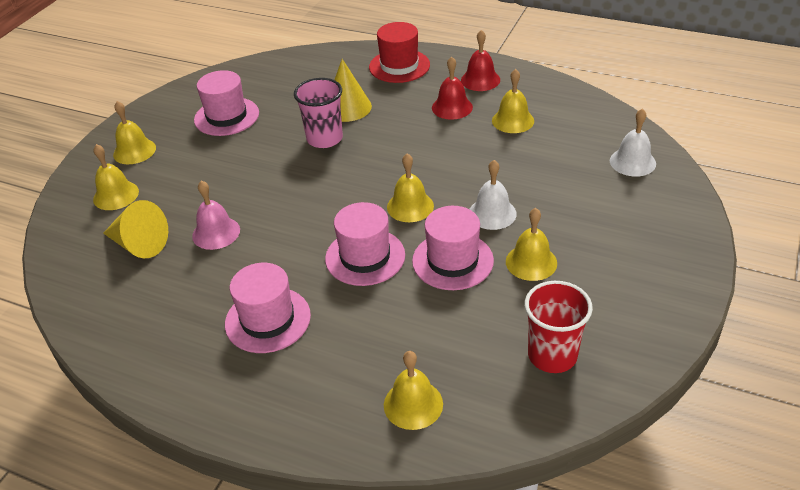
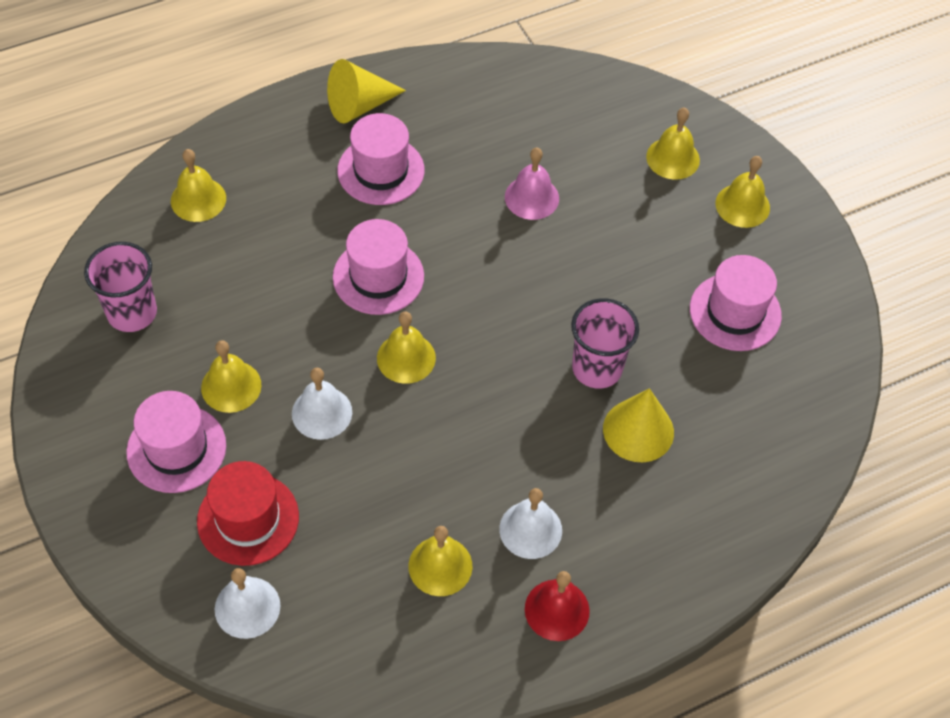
camera: 125 degrees right, 15 degrees up
yellow cone [103,200,168,258] -> yellow cone moved to [327,59,406,123]
red hat [369,22,430,83] -> red hat moved to [197,461,299,566]
pink hat [412,206,494,290] -> pink hat moved to [126,391,226,493]
red bell [432,56,473,120] -> white bell [499,488,562,559]
red cup [525,281,593,373] -> pink cup [84,242,157,332]

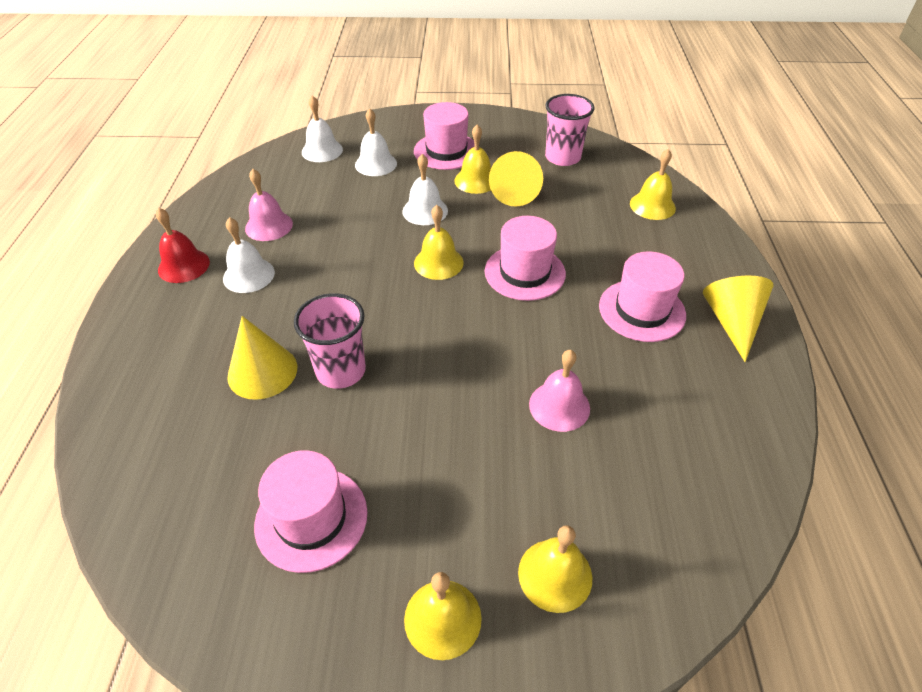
camera: 120 degrees right, 10 degrees down
red hat [197,461,299,566] -> white bell [355,108,397,176]
yellow bell [408,526,472,596] -> pink bell [245,169,293,241]
none -> yellow cone [489,151,543,207]

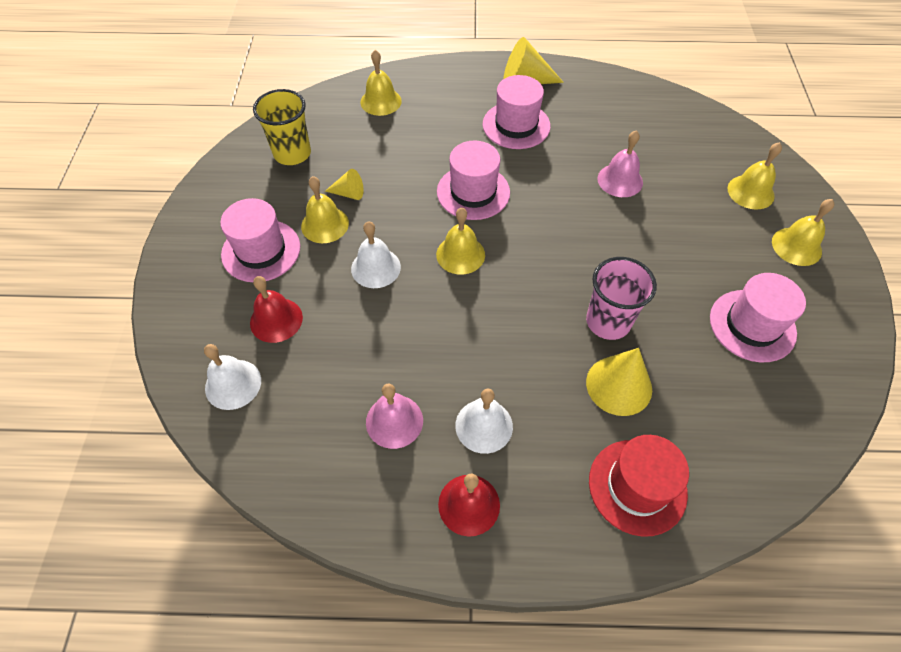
camera: 90 degrees left, 10 degrees up
white bell [355,108,397,176] -> red bell [250,276,303,343]
yellow cone [489,151,543,207] -> yellow cone [325,169,364,200], size x0.57
pink cup [545,94,595,166] -> yellow cup [253,89,311,165]
none -> red hat [589,435,689,537]

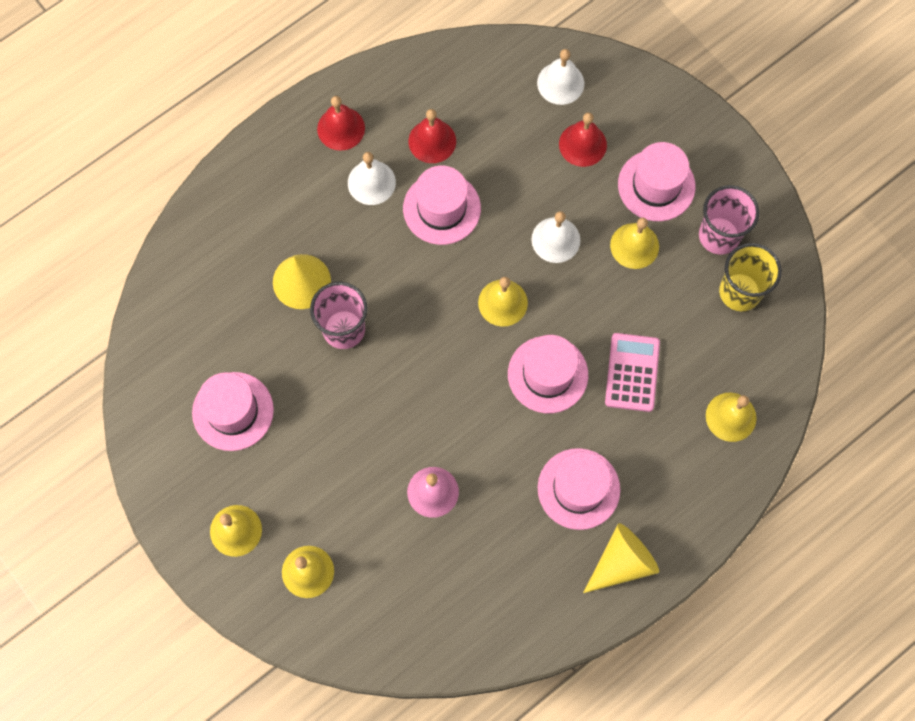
camera: 140 degrees right, 15 degrees up
yellow cone [325,169,364,200] -> none
pink bell [366,384,423,449] -> red bell [408,109,456,163]
red hat [589,435,689,537] -> none
none -> pink hat [403,166,481,245]
none -> pink calculator [605,333,660,412]
none -> pink cup [699,185,760,255]

